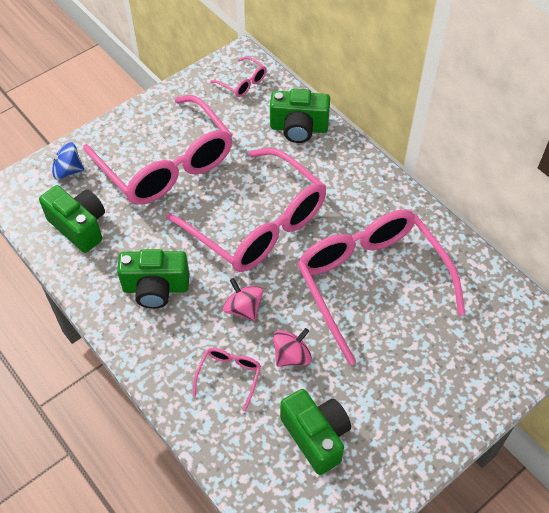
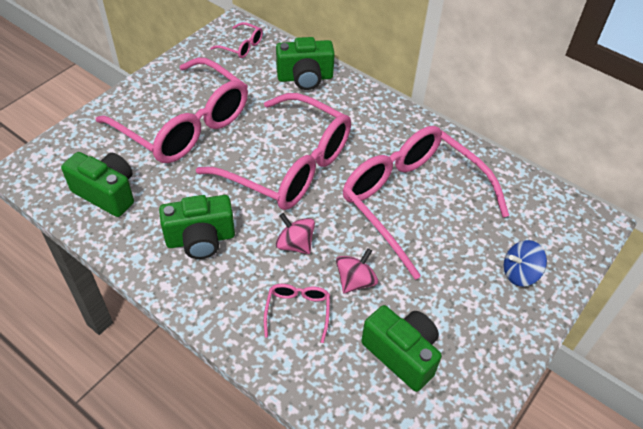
camera: 15 degrees left, 5 degrees down
blue spinning top [44,142,84,180] -> blue spinning top moved to [504,240,547,286]

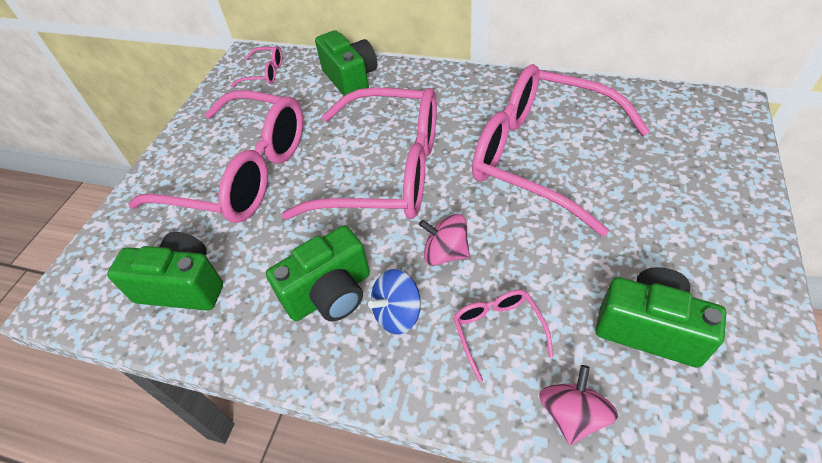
camera: 15 degrees left, 0 degrees up
green camera [276,37,335,90] -> green camera turned 90 degrees counterclockwise [315,30,377,96]
pink spinning top [336,248,378,293] -> pink spinning top moved to [539,365,618,445]
blue spinning top [504,240,547,286] -> blue spinning top moved to [368,269,421,334]

